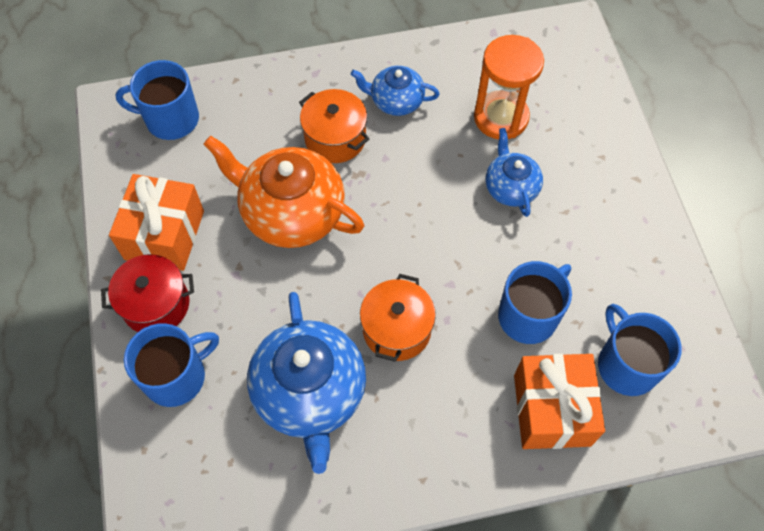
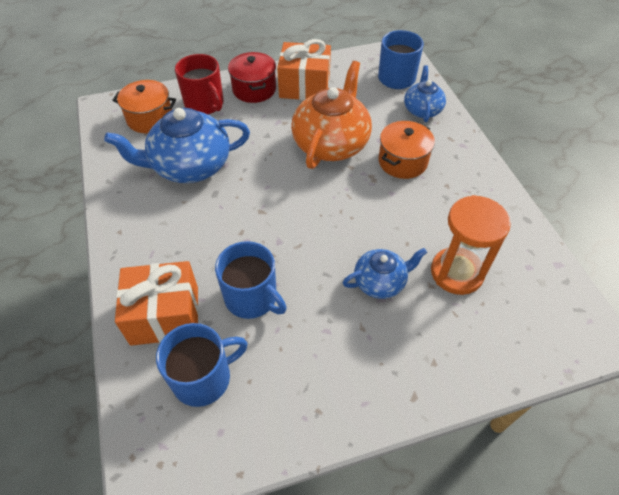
camera: 85 degrees right, 10 degrees down
blue mug [124,323,219,407] -> red mug [175,54,224,114]
blue teapot [351,66,440,116] -> blue teapot moved to [404,65,446,122]
orange pot [360,274,436,362] -> orange pot moved to [112,80,176,133]

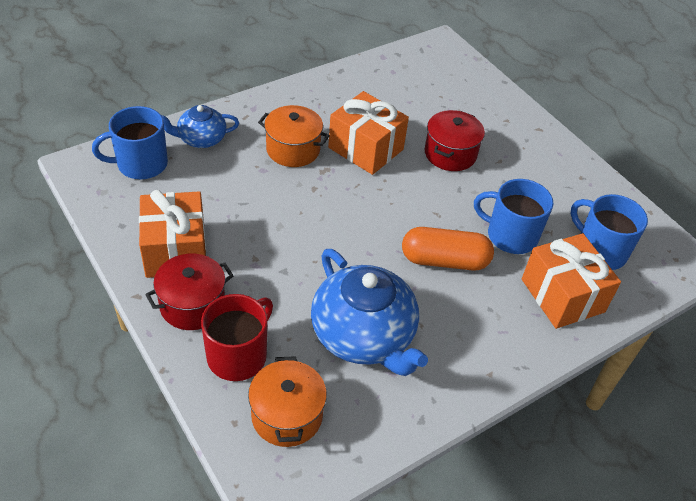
camera: 110 degrees left, 5 degrees down
blue mug [215,241,287,319] -> blue mug turned 90 degrees counterclockwise [474,179,553,254]
orange teapot [291,61,372,169] -> none
blue teapot [343,248,427,299] -> red pot [424,110,485,171]
orange hourglass [431,195,511,295] -> none
none -> orange gift [328,91,409,175]
none -> orange capsule [402,227,494,271]

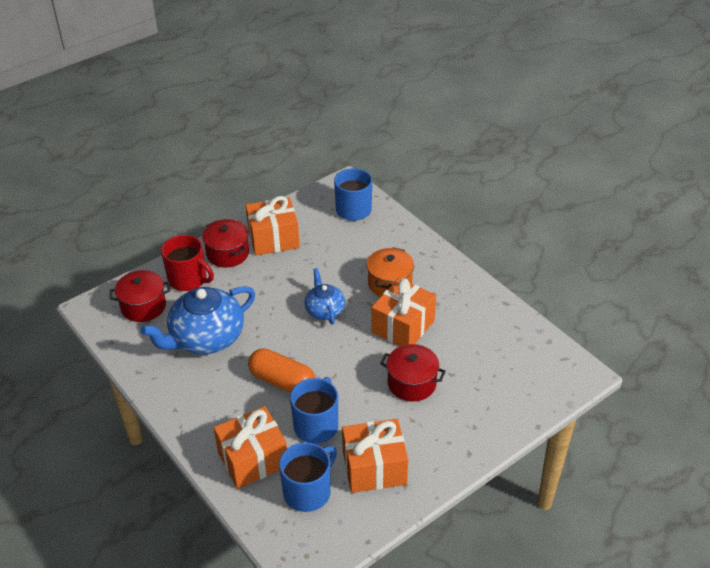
camera: 90 degrees right, 5 degrees down
blue teapot [161,105,239,148] -> blue teapot moved to [305,268,345,325]
orange pot [248,356,327,447] -> red pot [110,270,170,322]
orange capsule [402,227,494,271] -> orange capsule turned 60 degrees counterclockwise [248,348,315,393]
none -> orange gift [342,419,408,493]

